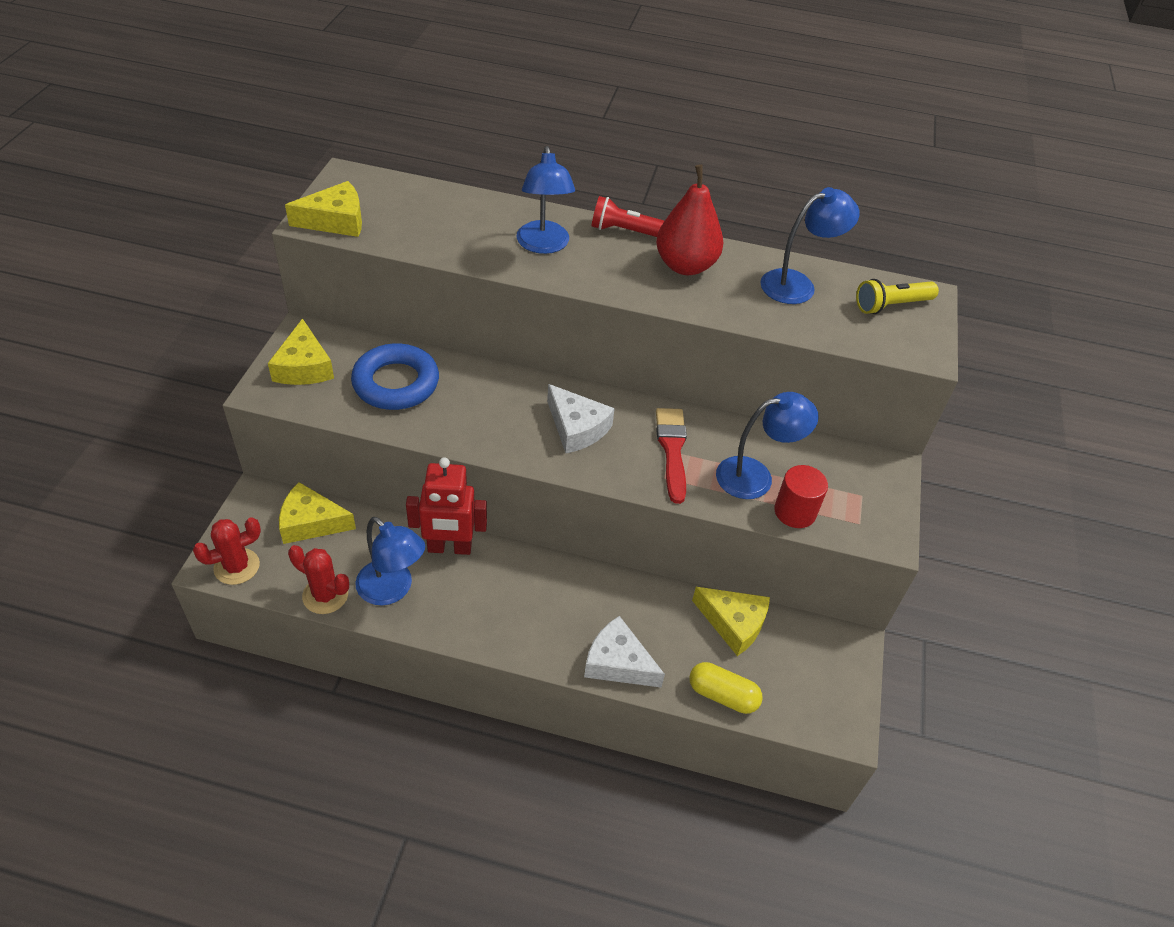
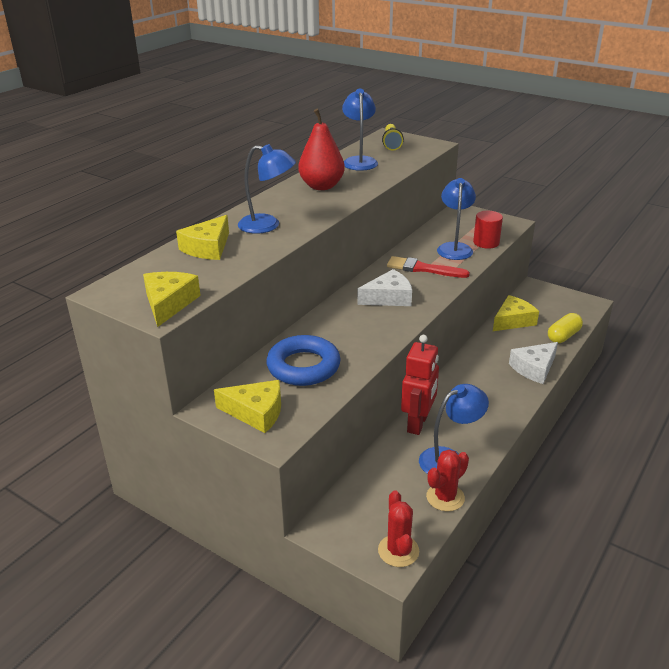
camera: 65 degrees left, 15 degrees down
yellow cheese [279,482,356,544] -> yellow cheese moved to [176,215,229,260]
red flashlight [592,196,664,237] -> none

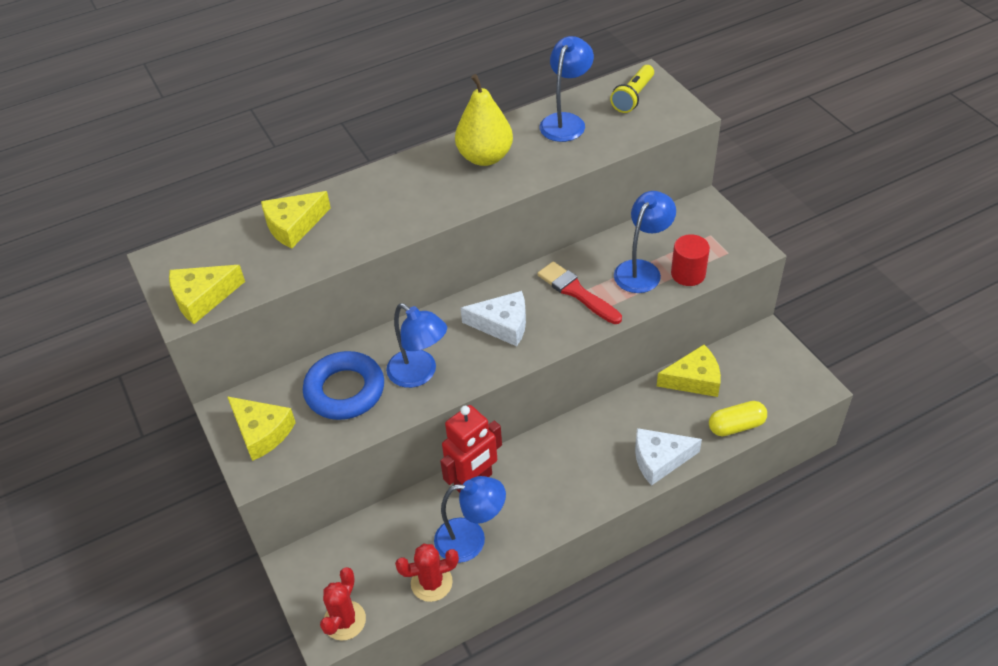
camera: 30 degrees right, 15 degrees up
yellow cheese [143,272,201,327] -> yellow cheese turned 150 degrees counterclockwise [169,265,245,324]
blue lamp [238,144,296,234] -> blue lamp moved to [386,303,447,388]
red pear [298,109,345,190] -> yellow pear [455,74,513,166]

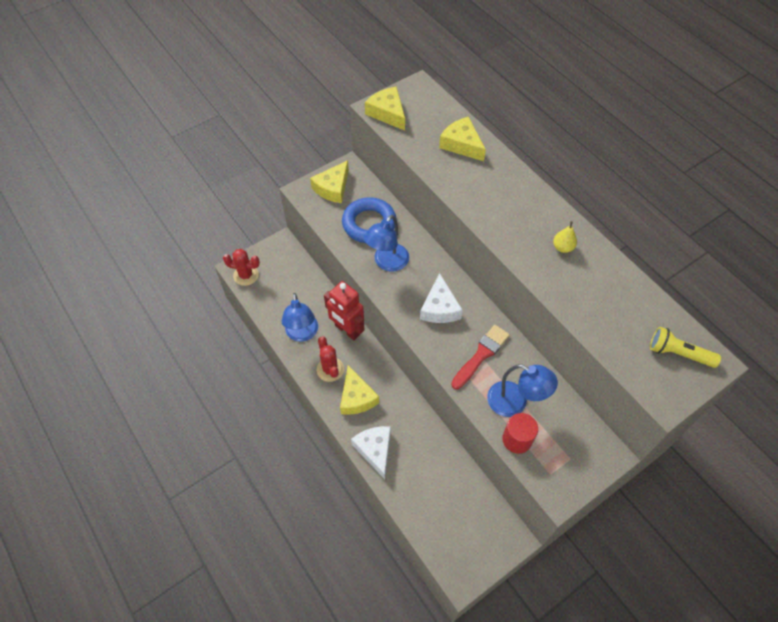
camera: 80 degrees right, 10 degrees up
red cactus [395,544,459,602] -> red cactus moved to [317,336,344,382]
yellow pear [455,74,513,166] -> yellow pear [553,221,577,253], size x0.48
blue lamp [540,36,594,142] -> none
yellow cheese [657,345,721,397] -> yellow cheese moved to [340,365,379,415]
yellow capsule [709,401,767,436] -> none

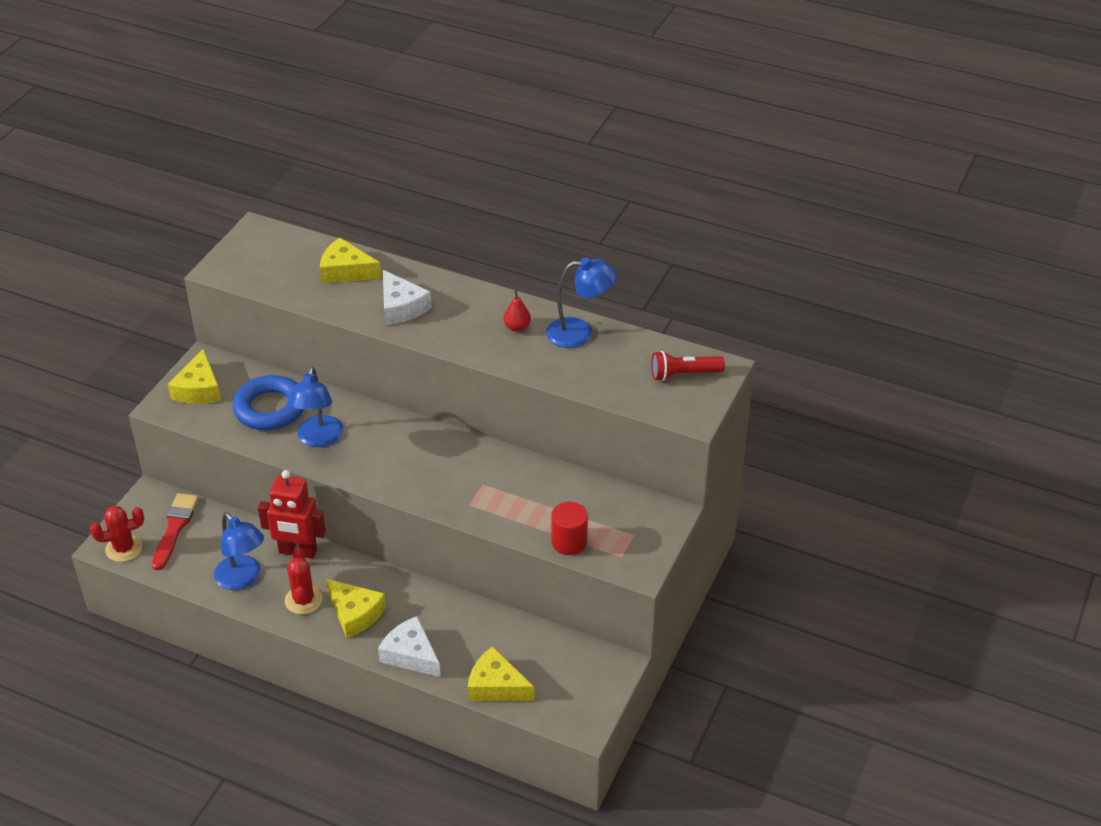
camera: 30 degrees left, 15 degrees down
red cactus [317,336,344,382] -> red cactus turned 45 degrees clockwise [285,547,323,614]
yellow cheese [365,87,405,131] -> yellow cheese moved to [468,646,535,701]
white cheese [420,273,463,323] -> white cheese moved to [383,270,432,325]
red brush [451,325,510,389] -> red brush moved to [152,493,199,570]
blue lamp [487,364,558,417] -> blue lamp moved to [546,257,617,348]
yellow pear [553,221,577,253] -> red pear [504,290,531,332]
yellow flashlight [650,327,721,368] -> red flashlight [651,351,725,381]

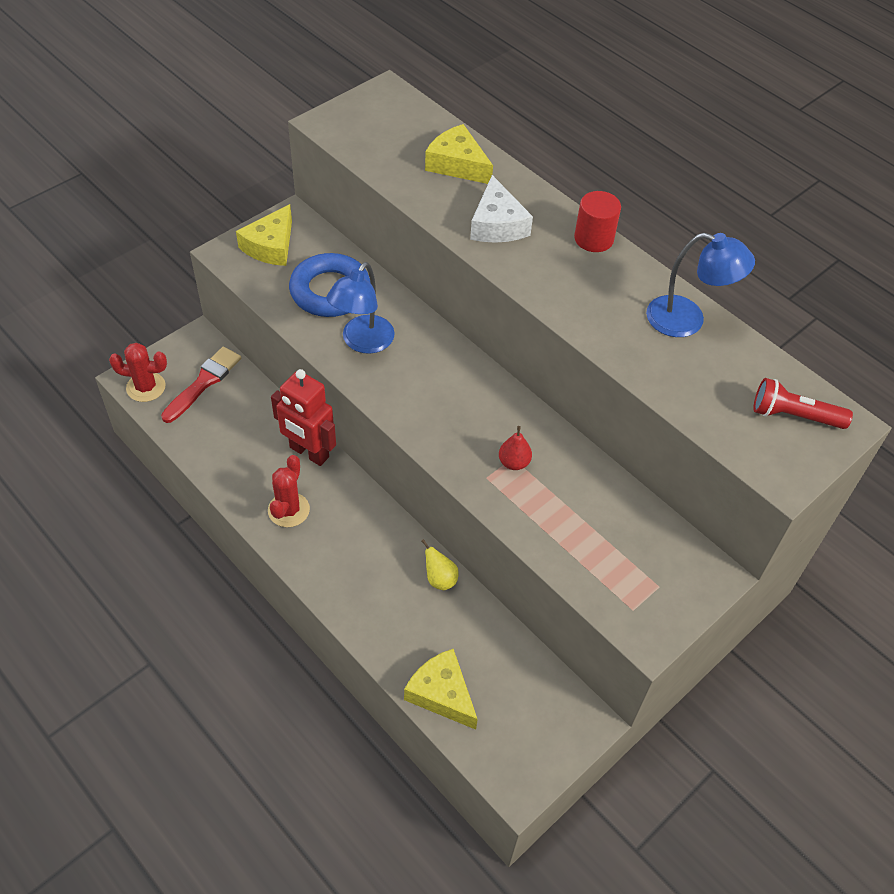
camera: 20 degrees right, 10 degrees up
blue lamp [214,512,264,590] -> none
yellow cheese [326,579,386,638] -> none
white cheese [378,616,441,677] -> none
red pear [504,290,531,332] -> red pear moved to [499,426,532,470]
red cylinder [551,502,588,555] -> red cylinder moved to [574,191,621,252]
none -> yellow pear [421,539,459,590]

